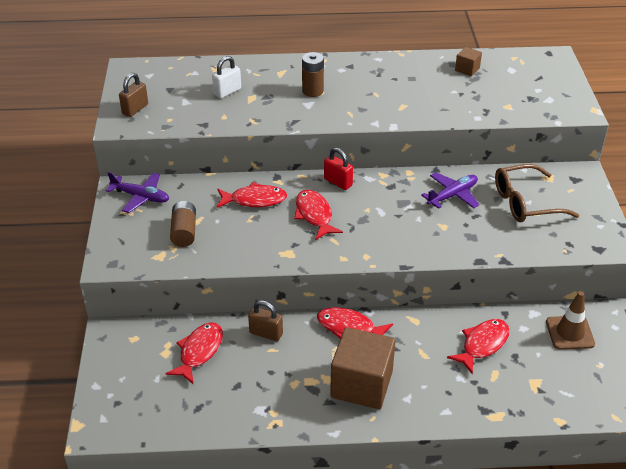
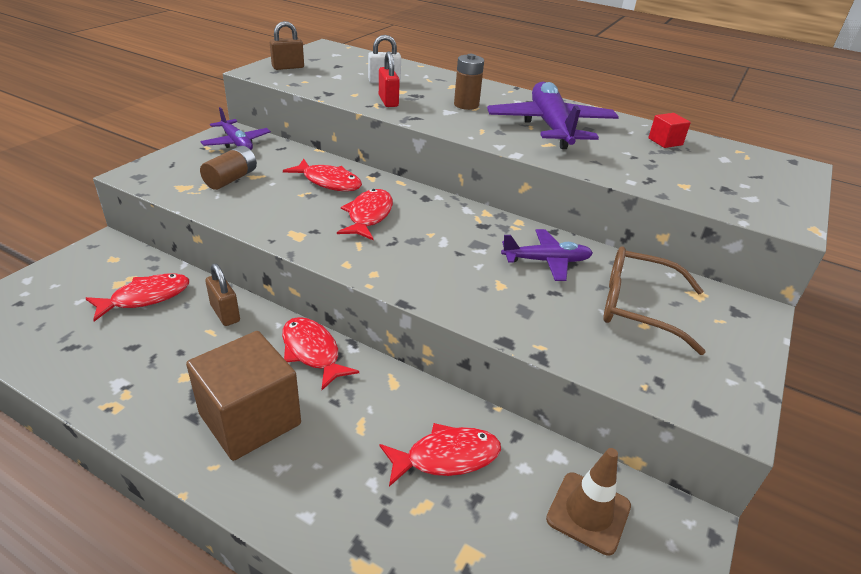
camera: 30 degrees right, 5 degrees down
red padlock [324,148,353,190] -> red padlock moved to [379,52,400,107]
brown cube [455,47,482,76] -> red cube [648,113,691,148]
none -> purple plane [487,82,619,149]

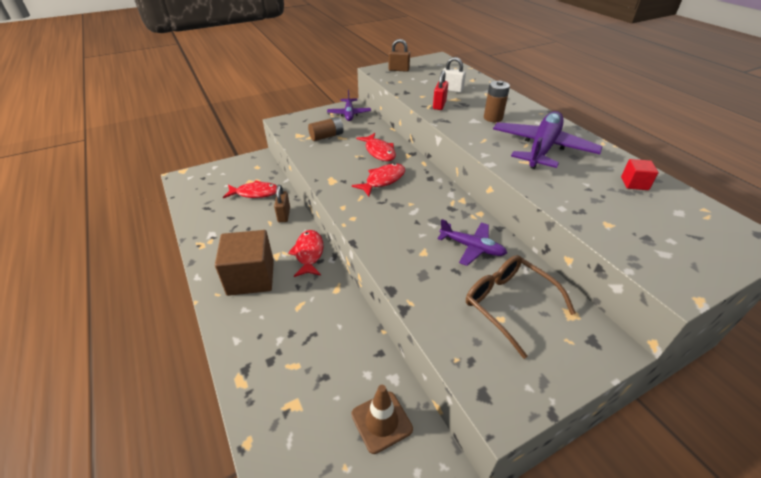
camera: 35 degrees right, 5 degrees up
red fish [380,423,501,487] -> none

